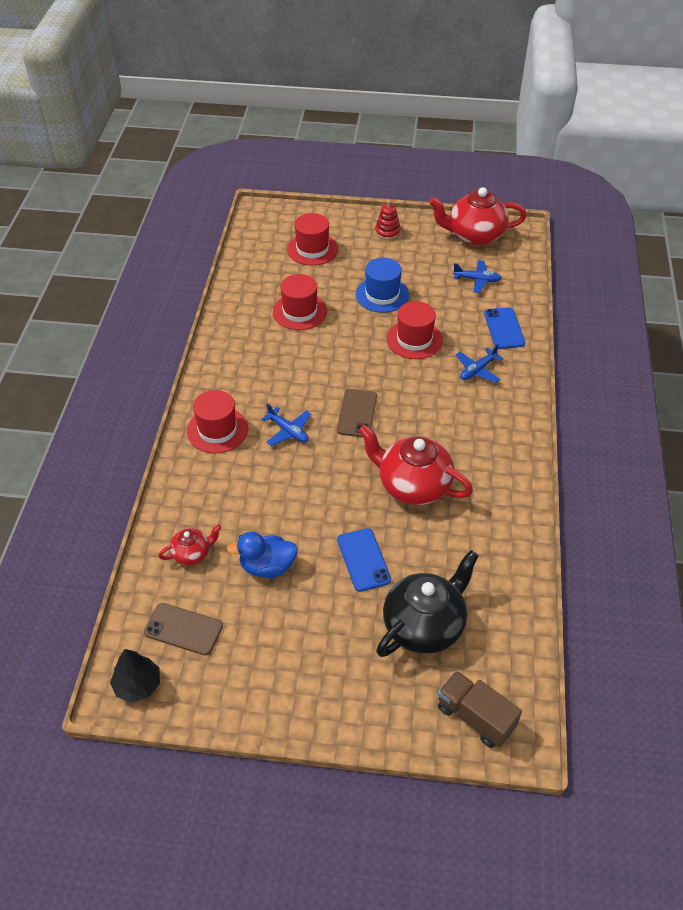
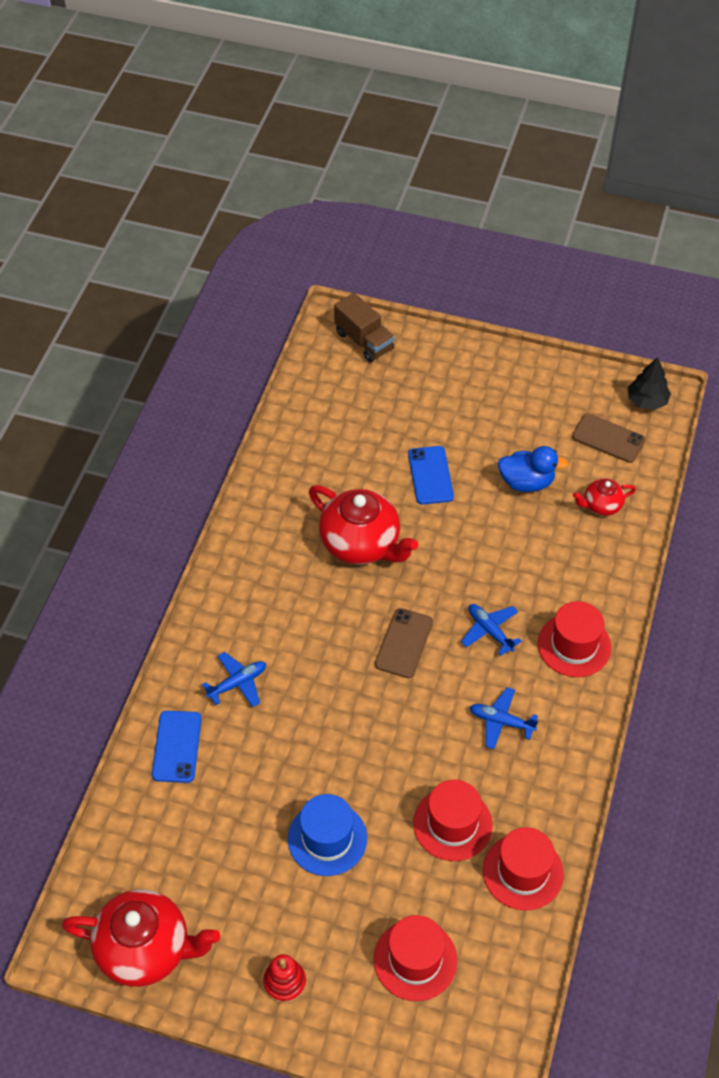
camera: 170 degrees left, 5 degrees up
black teapot [376,550,479,657] -> none
red hat [387,301,443,359] -> red hat moved to [483,827,564,910]
blue plane [453,260,502,293] -> blue plane moved to [469,687,538,749]

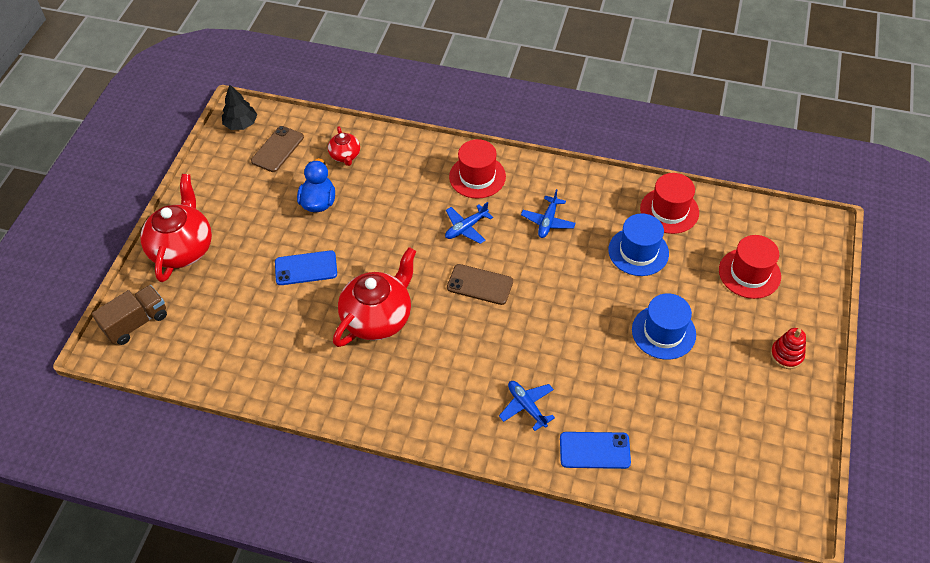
camera: 90 degrees left, 0 degrees up
red teapot [62,889,220,987] -> red teapot moved to [141,174,212,282]
red hat [413,780,493,861] -> blue hat [609,213,669,276]

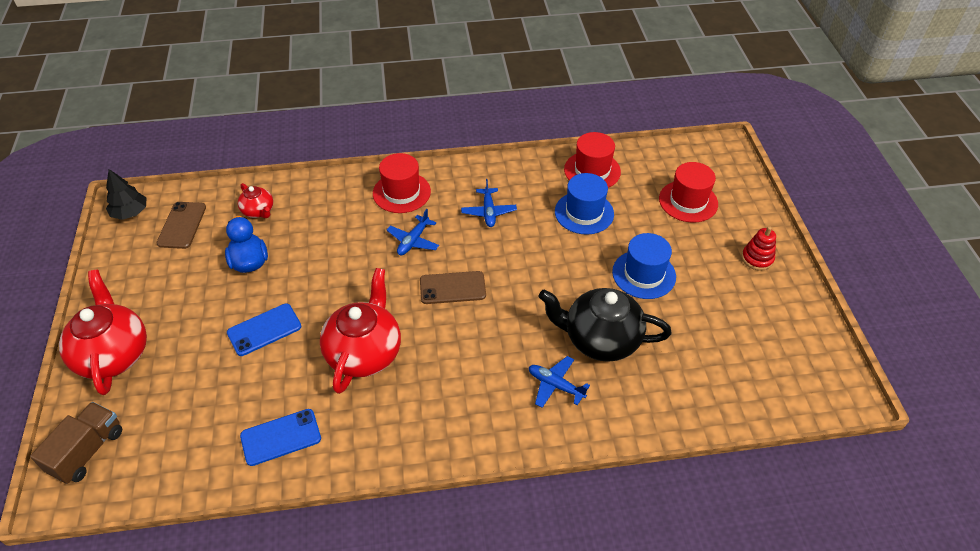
camera: 25 degrees left, 5 degrees down
blue phone [560,432,631,469] -> blue phone moved to [240,409,321,466]
none -> black teapot [538,288,672,362]

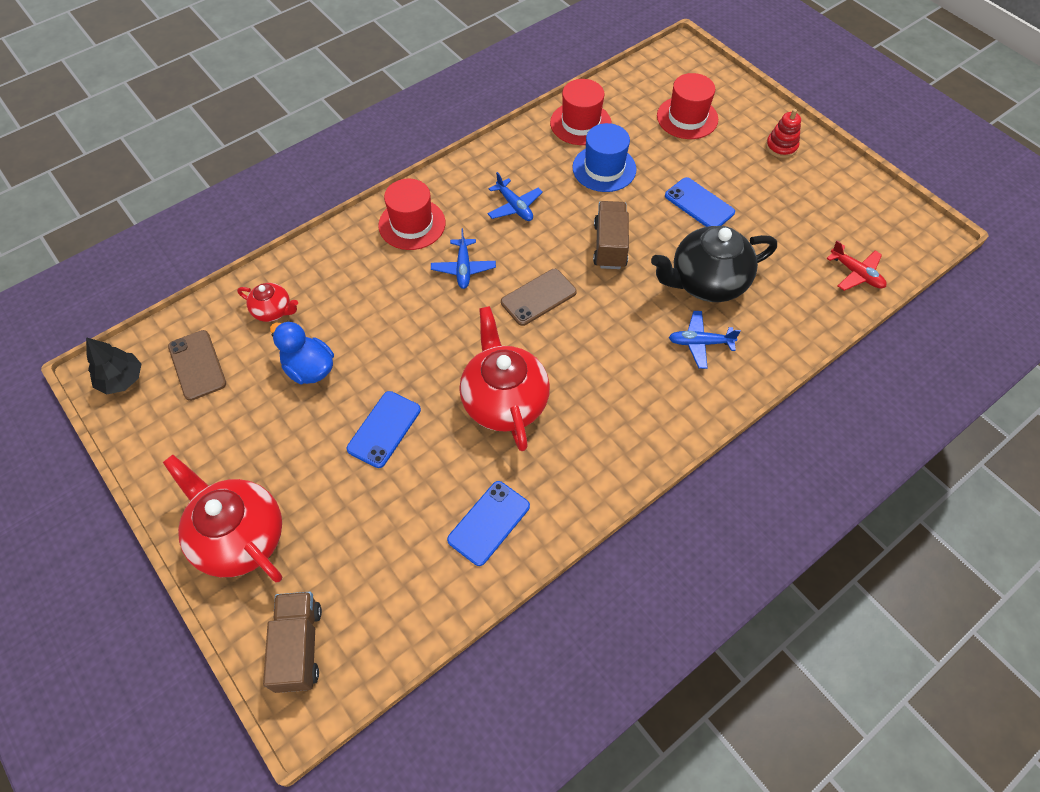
camera: 30 degrees left, 10 degrees up
blue hat [612,233,676,299] -> blue phone [665,177,735,227]
none -> brown truck [593,201,629,269]
none -> red plane [826,240,886,291]

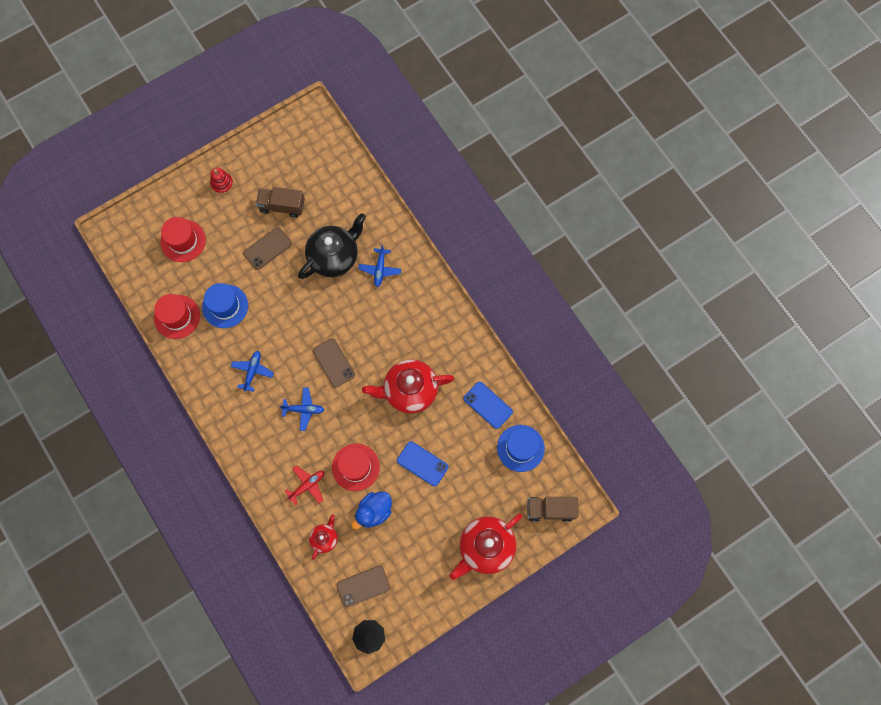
camera: 85 degrees left, 15 degrees up
red hat [378,179,445,250] -> red hat moved to [332,443,380,491]
blue plane [488,172,543,221] -> blue plane turned 45 degrees counterclockwise [231,351,274,392]
brown truck [593,201,629,269] -> brown truck moved to [256,187,305,218]
black teapot [651,226,777,302] -> black teapot turned 120 degrees counterclockwise [298,213,366,279]
blue phone [665,177,735,227] -> brown phone [243,227,292,270]
red plane [826,240,886,291] -> red plane moved to [285,465,324,505]
none -> blue hat [497,425,545,472]

